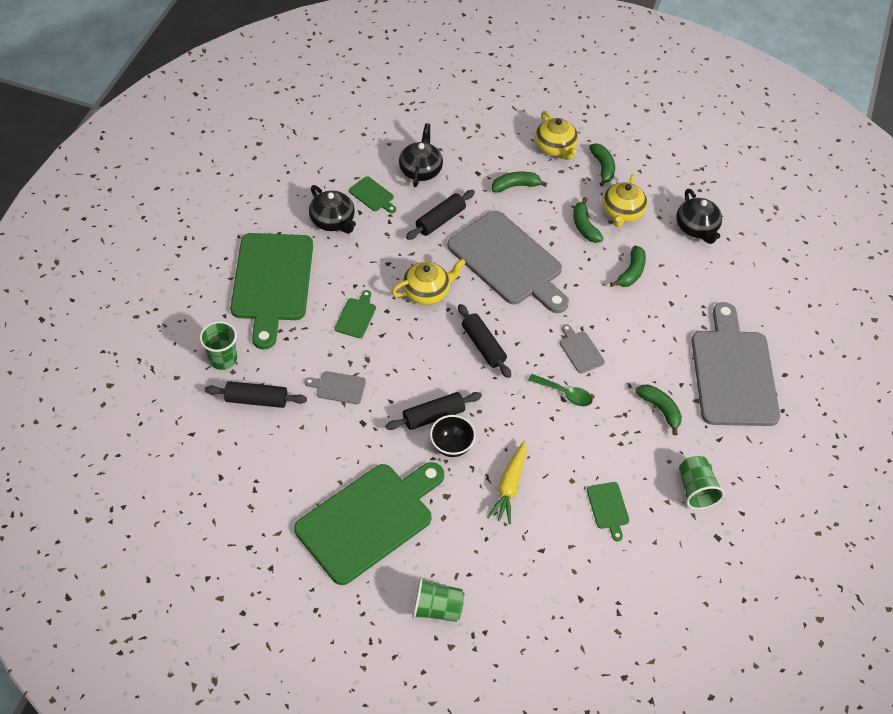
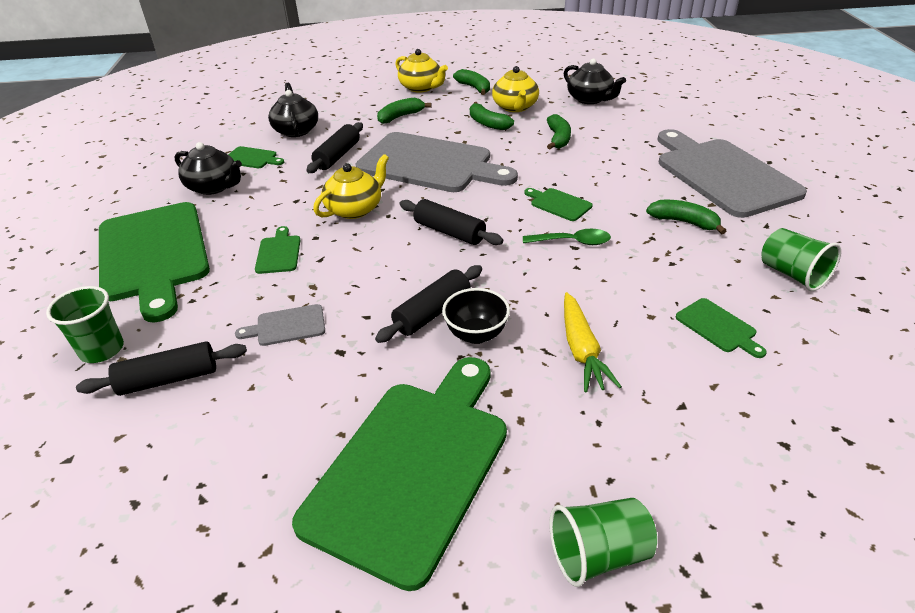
camera: 20 degrees left, 15 degrees down
grey cutting board [560,324,605,373] -> green cutting board [524,188,593,221]

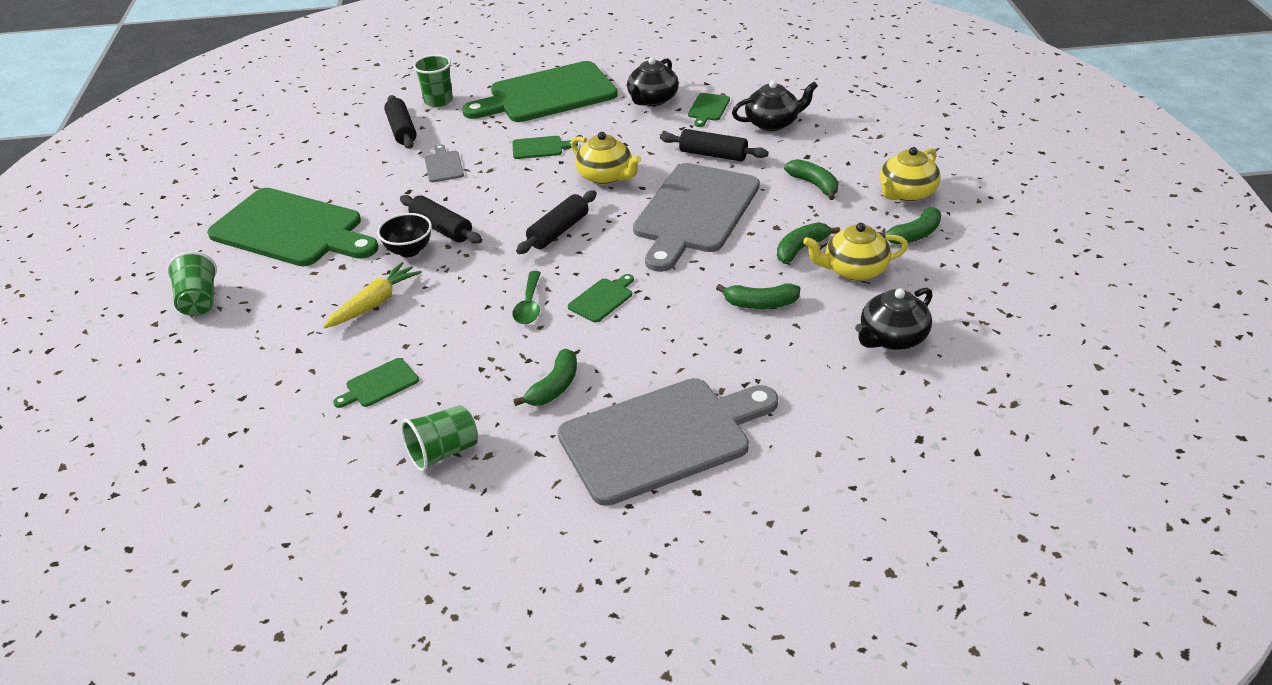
camera: 90 degrees right, 0 degrees up
yellow carrot [564,292,622,392] -> yellow carrot turned 135 degrees clockwise [323,262,422,328]

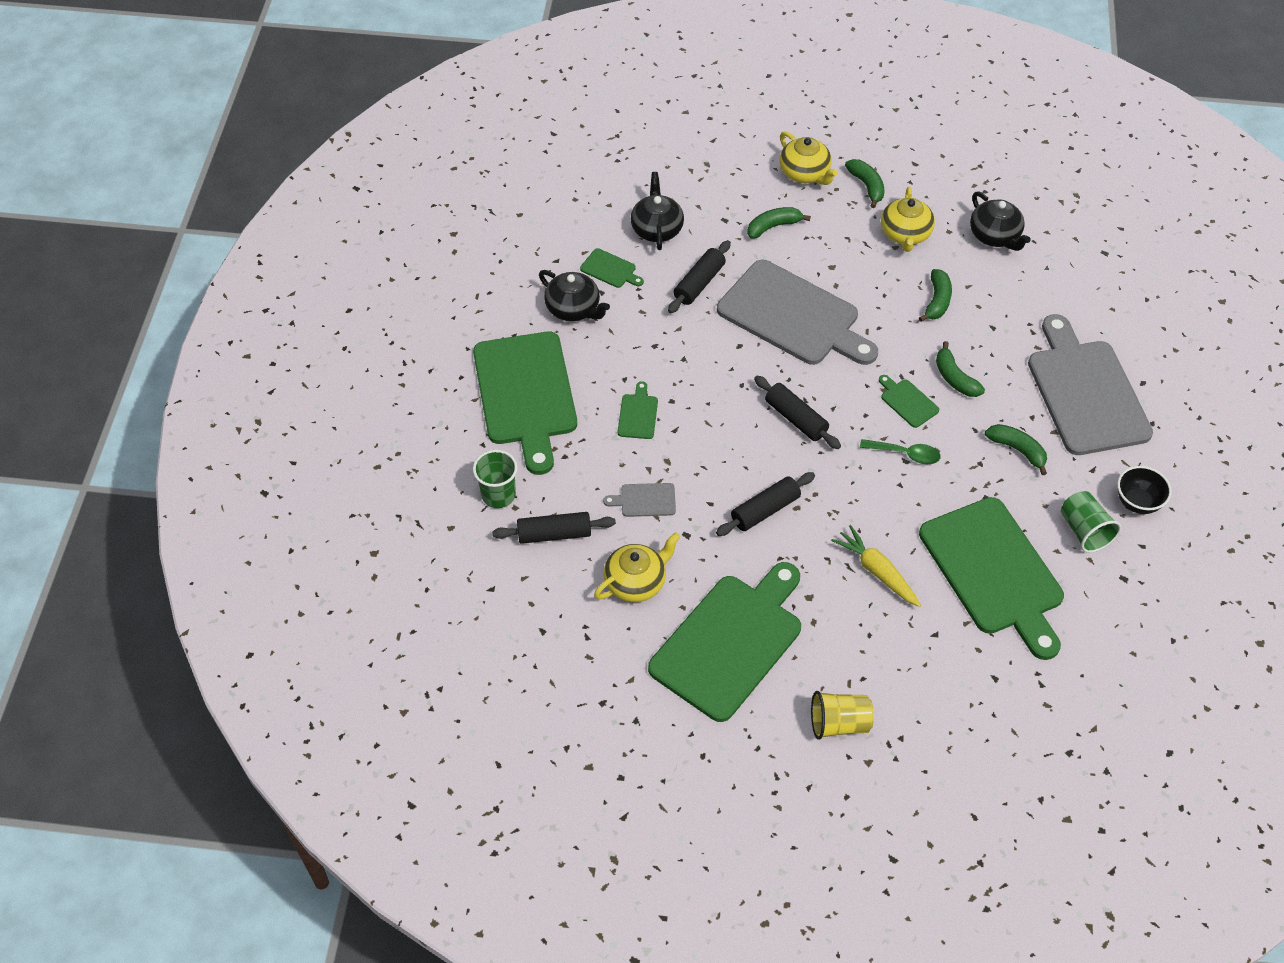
camera: 80 degrees left, 15 degrees up
green cup [167,252,217,316] -> yellow cup [811,691,874,740]
green cutting board [333,358,419,408] -> green cutting board [919,497,1064,660], size x2.48
black bowl [377,213,432,257] -> black bowl moved to [1117,466,1172,514]
yellow teapot [571,132,641,184] -> yellow teapot moved to [594,532,680,602]
green banana [777,222,840,263] -> green banana moved to [936,341,985,397]

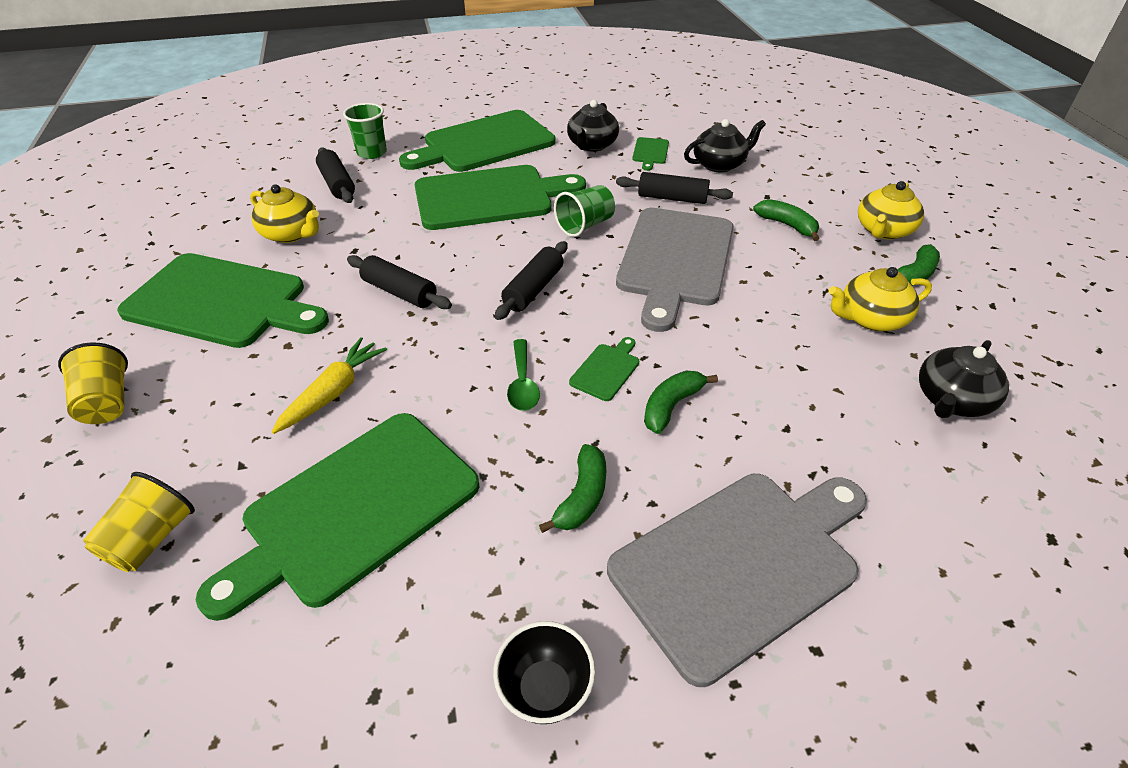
camera: 70 degrees right, 10 degrees down
grey cutting board [603,483,676,517] -> none
green cutting board [618,381,658,439] -> green cutting board [415,165,586,230], size x2.48
green banana [919,269,952,322] -> none
green cup [1061,491,1121,553] -> green cup moved to [554,185,615,237]
none -> yellow cup [83,472,195,572]

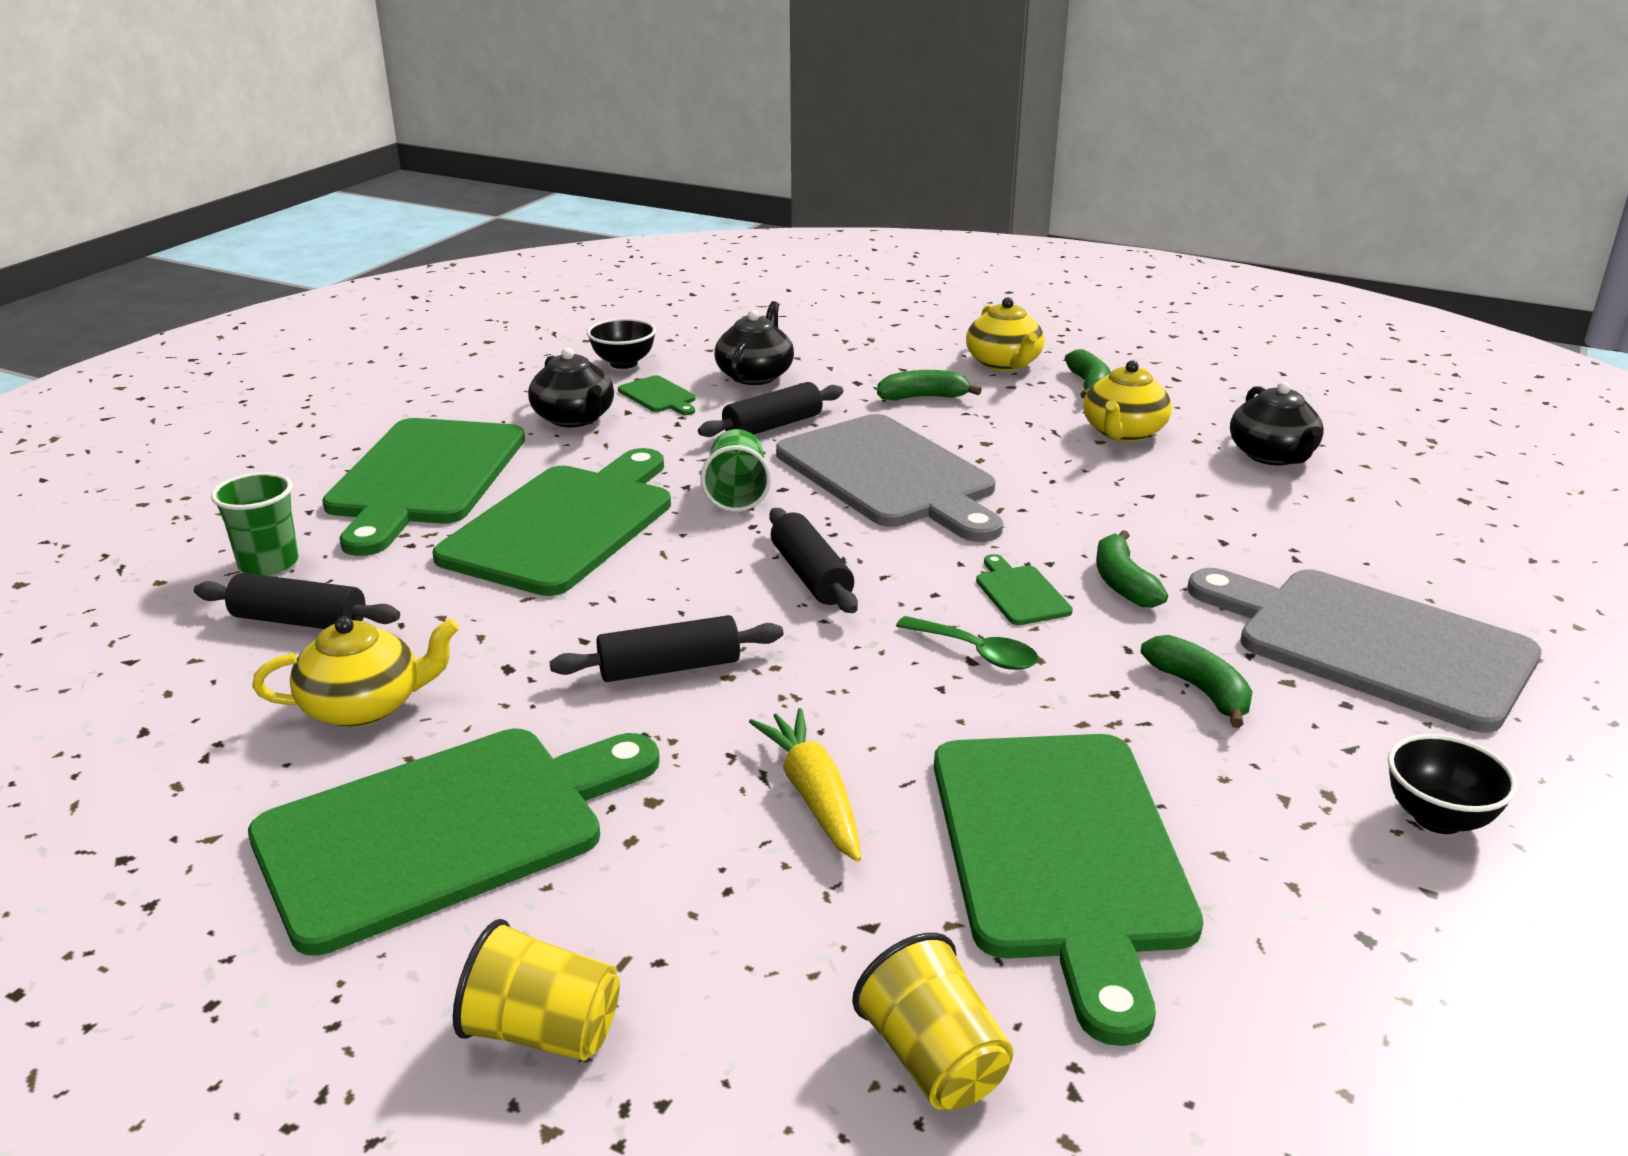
camera: 50 degrees left, 15 degrees down
grey cutting board [607,474,867,687] -> grey cutting board turned 60 degrees counterclockwise [1187,568,1542,733]
none -> black bowl [587,318,656,369]

